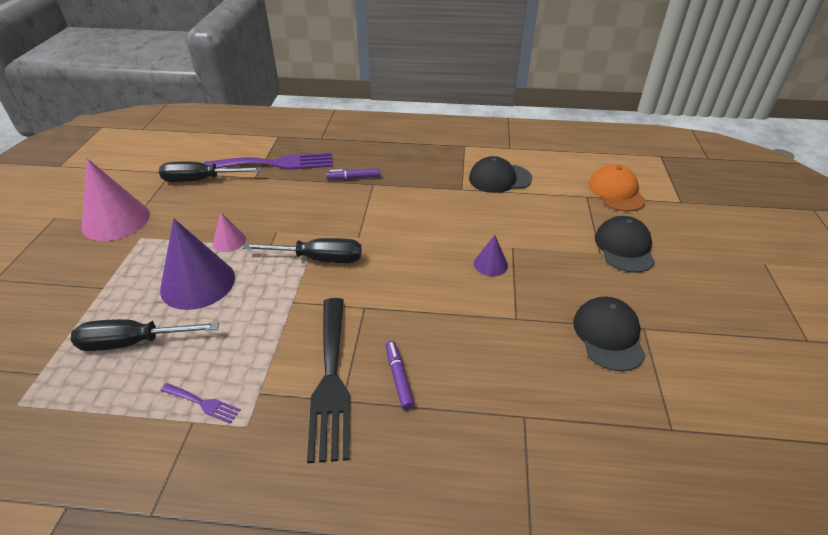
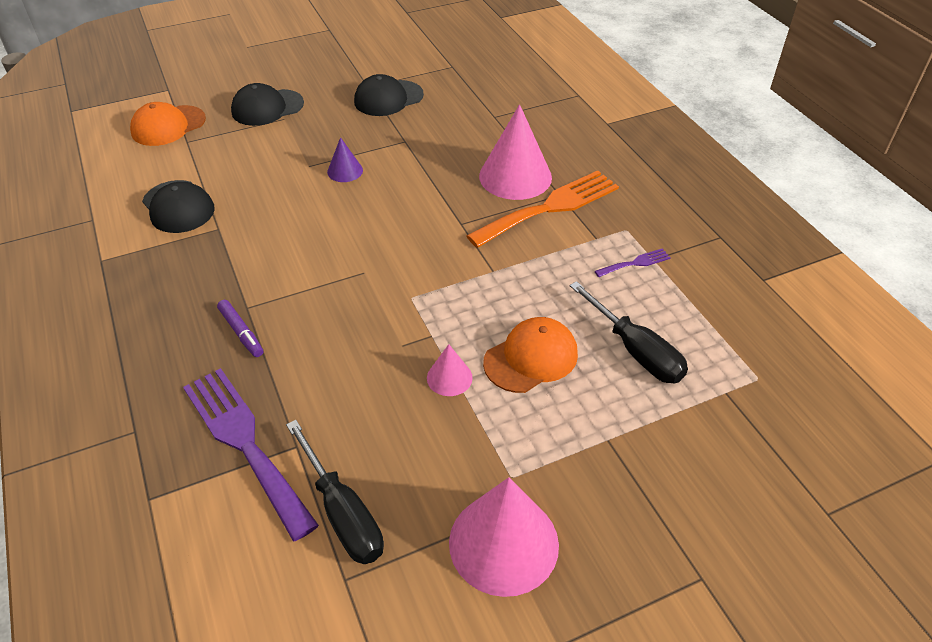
camera: 120 degrees left, 5 degrees up
purple cone [160,218,235,310] -> orange cap [483,317,578,393]
purple fork [161,383,241,424] -> purple fork turned 75 degrees clockwise [595,248,671,277]
black screwdriver [243,238,362,263] -> none
black fork [307,298,350,463] -> orange fork [467,170,619,248]
purple marker [386,341,414,410] -> pink cone [479,104,552,200]

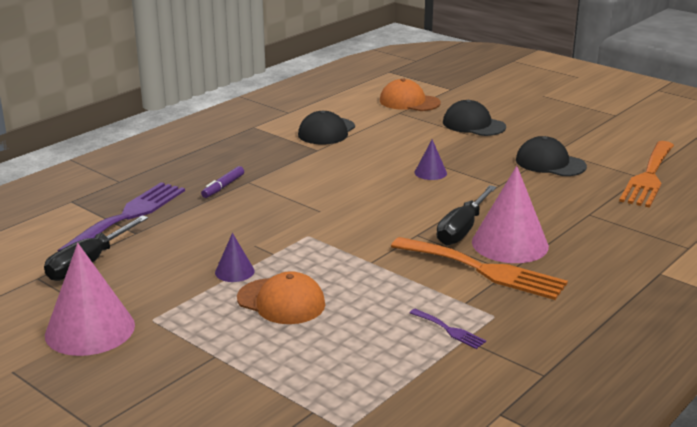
camera: 65 degrees right, 20 degrees down
pink cone [427,344,473,396] -> purple cone [215,233,255,282]
black screwdriver [570,281,688,383] -> black screwdriver moved to [437,185,497,245]
none -> orange fork [619,141,674,208]

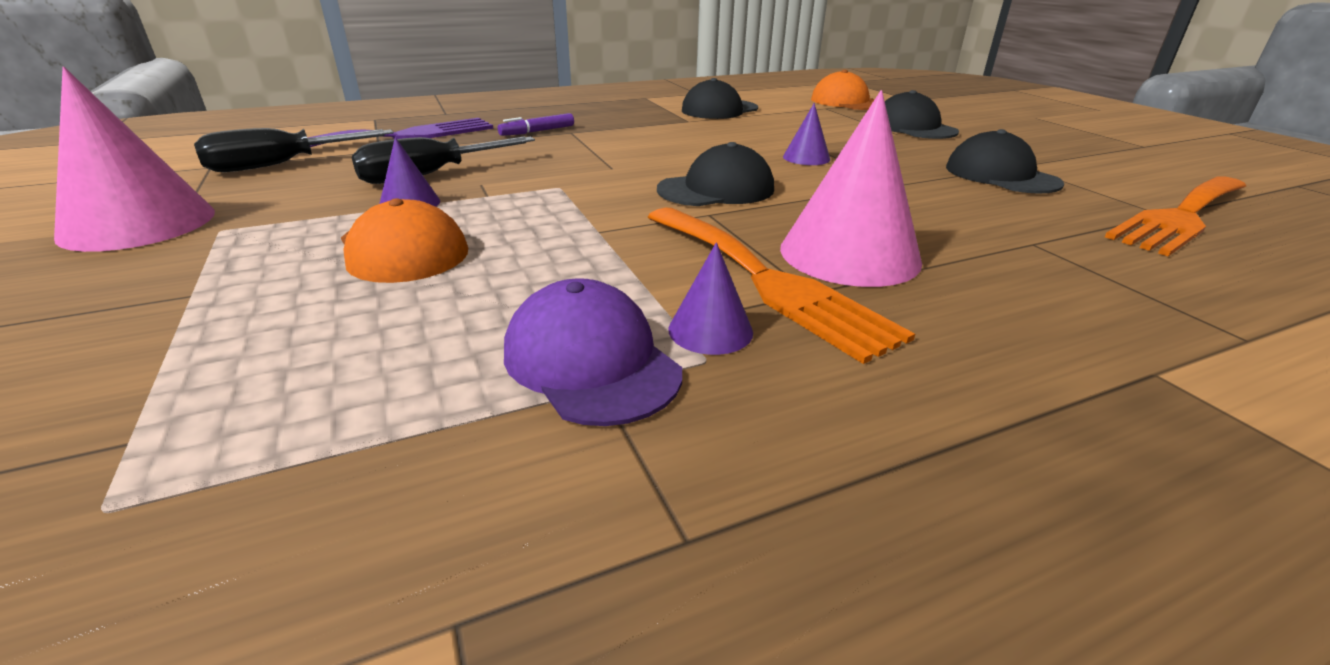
camera: 25 degrees right, 5 degrees up
purple fork [410,309,486,349] -> purple cap [504,278,682,426]
black screwdriver [437,185,497,245] -> black screwdriver moved to [352,137,535,184]
none -> black cap [657,142,774,206]
none -> purple cone [668,242,753,355]

